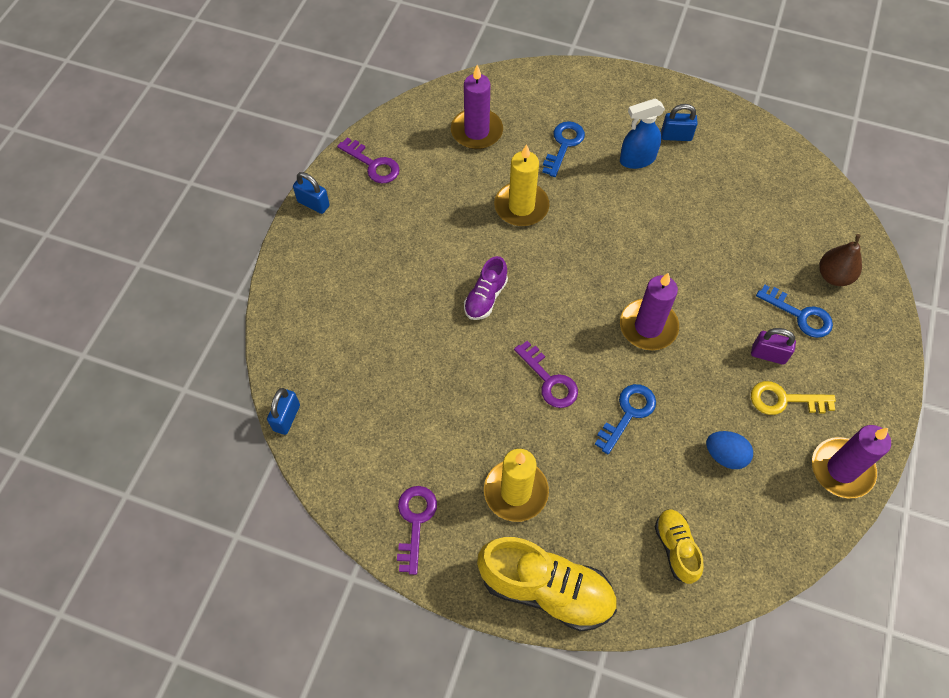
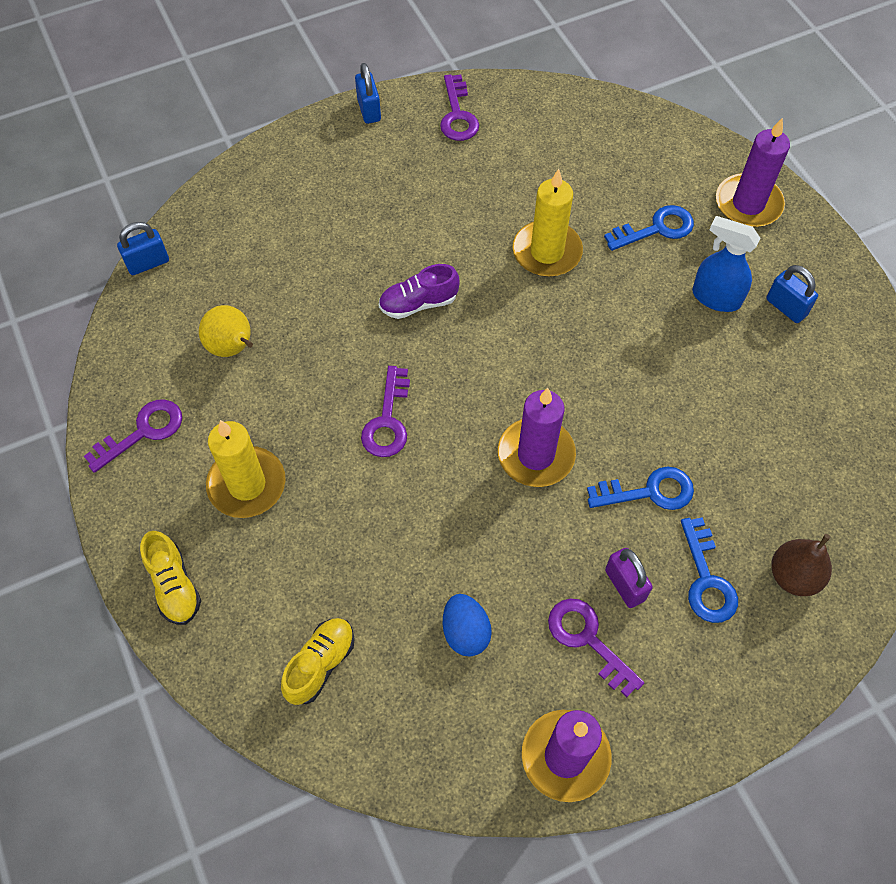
camera: 45 degrees right, 0 degrees up
purple candle [451,65,503,149] -> purple candle moved to [716,117,790,227]
yellow shoe [477,537,617,632] -> yellow shoe [140,531,201,625], size x0.55
blue key [595,384,656,454] -> blue key moved to [587,467,694,510]
yellow key [751,381,836,415] -> purple key [548,598,644,697]
none -> yellow pear [199,305,253,357]

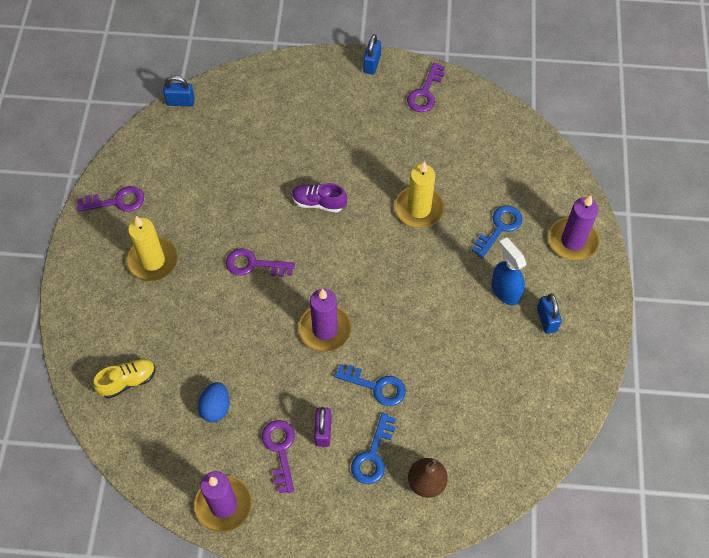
camera: 30 degrees right, 0 degrees up
yellow shoe [140,531,201,625] -> none
yellow pear [199,305,253,357] -> none
purple key [361,366,410,457] -> purple key turned 60 degrees clockwise [226,248,295,277]
blue key [604,205,694,251] -> blue key turned 60 degrees counterclockwise [472,205,523,258]

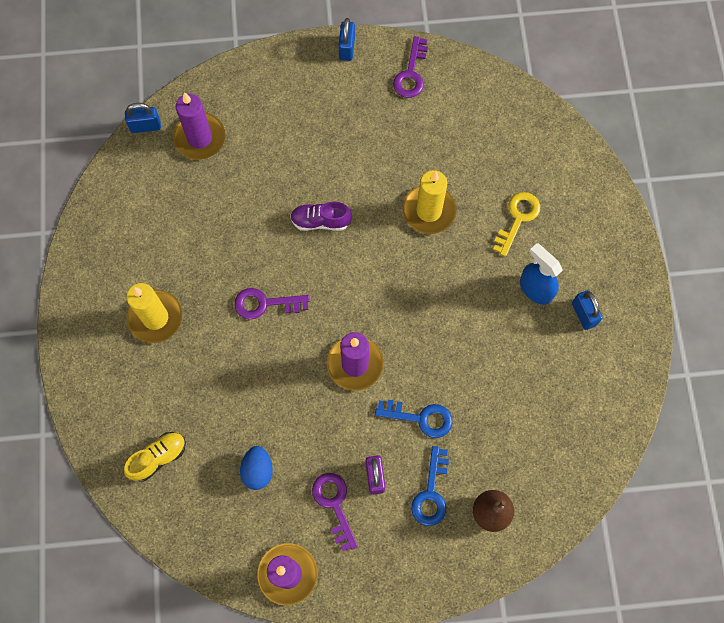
camera: 10 degrees left, 10 degrees up
purple key [77,186,144,212] -> none
blue key [472,205,523,258] -> yellow key [493,192,540,257]
purple candle [549,195,599,261] -> purple candle moved to [173,92,225,160]

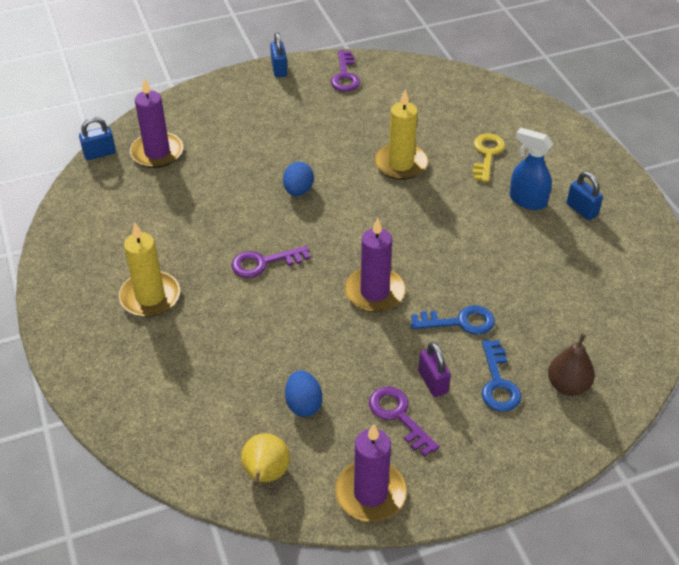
camera: 15 degrees left, 25 degrees down
yellow shoe [124,432,186,482] -> none
purple shoe [290,201,352,231] -> blue egg [283,162,314,196]
none -> yellow pear [241,433,290,486]

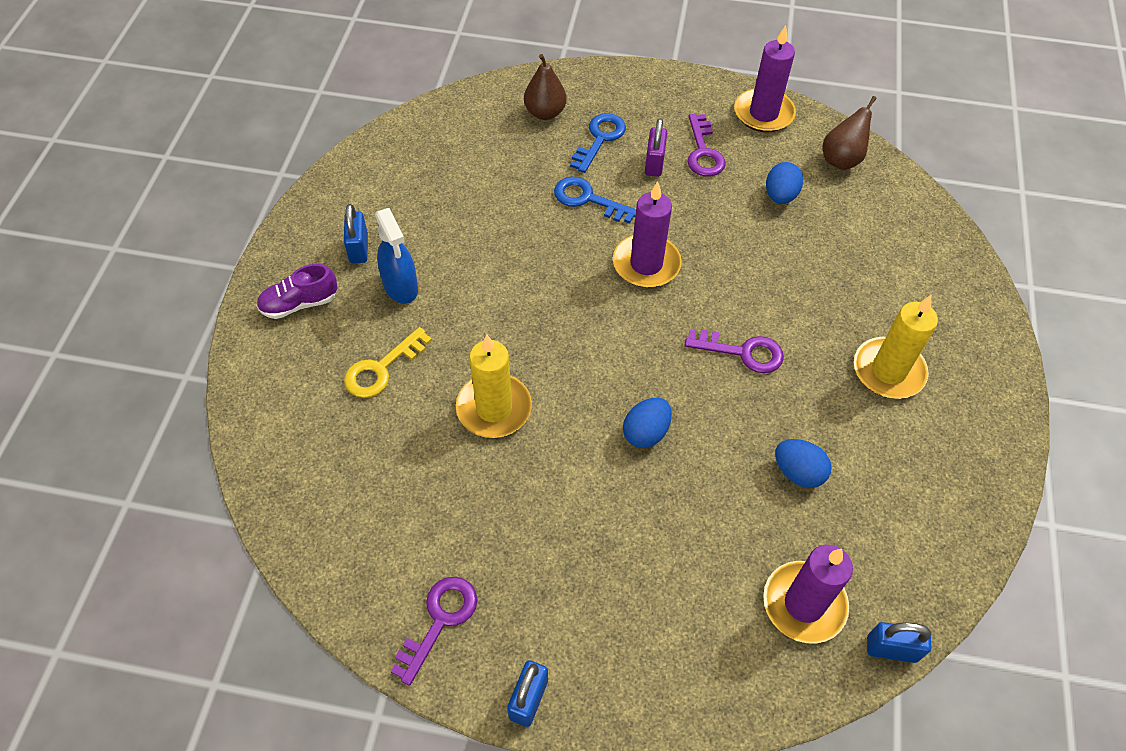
camera: 150 degrees left, 10 degrees up
yellow pear [241,433,290,486] -> brown pear [823,96,877,170]
none -> purple shoe [257,264,337,319]
none -> blue egg [775,439,831,488]

